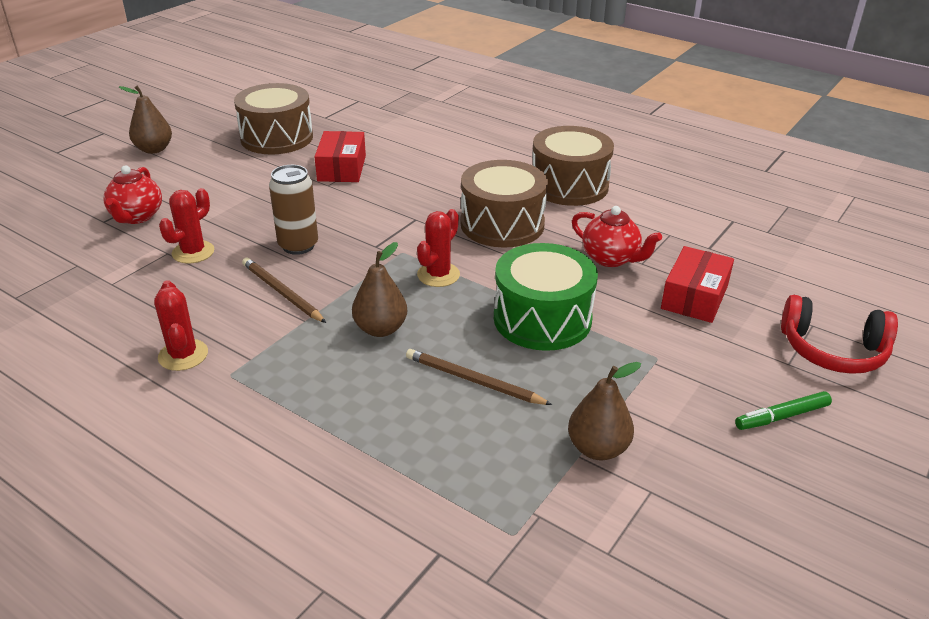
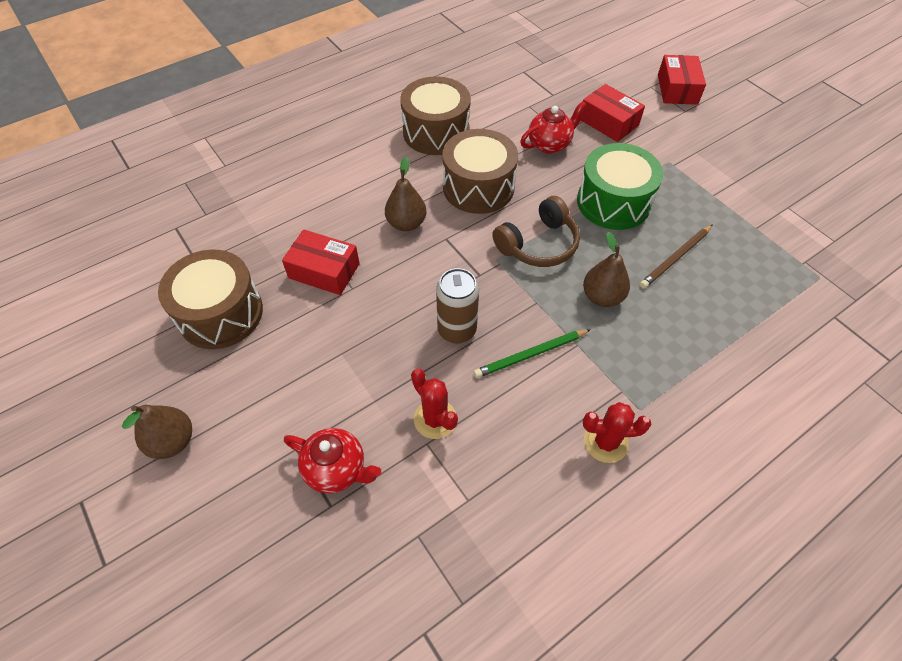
camera: 70 degrees left, 20 degrees up
brown pencil [242,258,326,323] -> green pencil [474,329,591,378]
red cactus [417,209,460,287] -> brown headphones [492,196,580,267]
brown pear [568,362,641,460] -> brown pear moved to [385,157,426,231]
green marker [735,391,832,430] -> none
red headphones [781,295,898,374] -> red box [658,55,706,105]

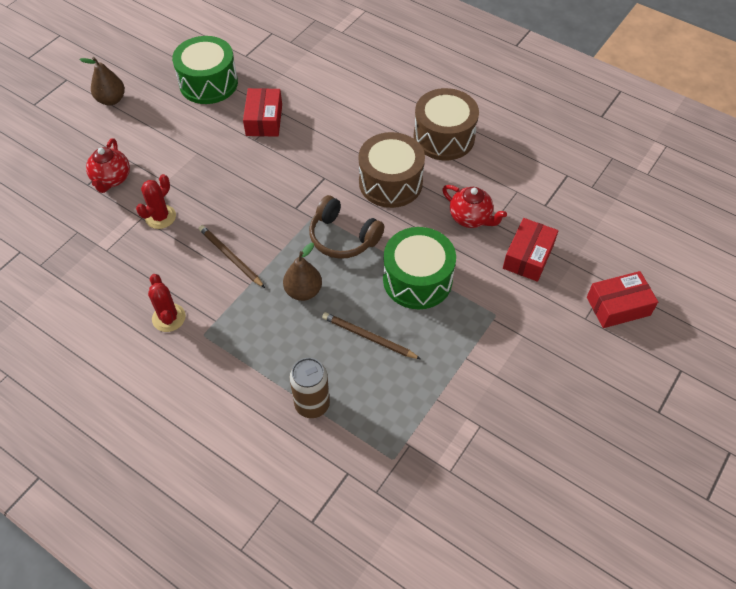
camera: 70 degrees right, 0 degrees up
brown drum [158,250,263,349] -> green drum [172,36,238,104]
brown pear [385,157,426,231] -> none
brown can [436,268,479,343] -> brown can moved to [290,358,330,418]
green pencil [474,329,591,378] -> brown pencil [199,225,265,288]

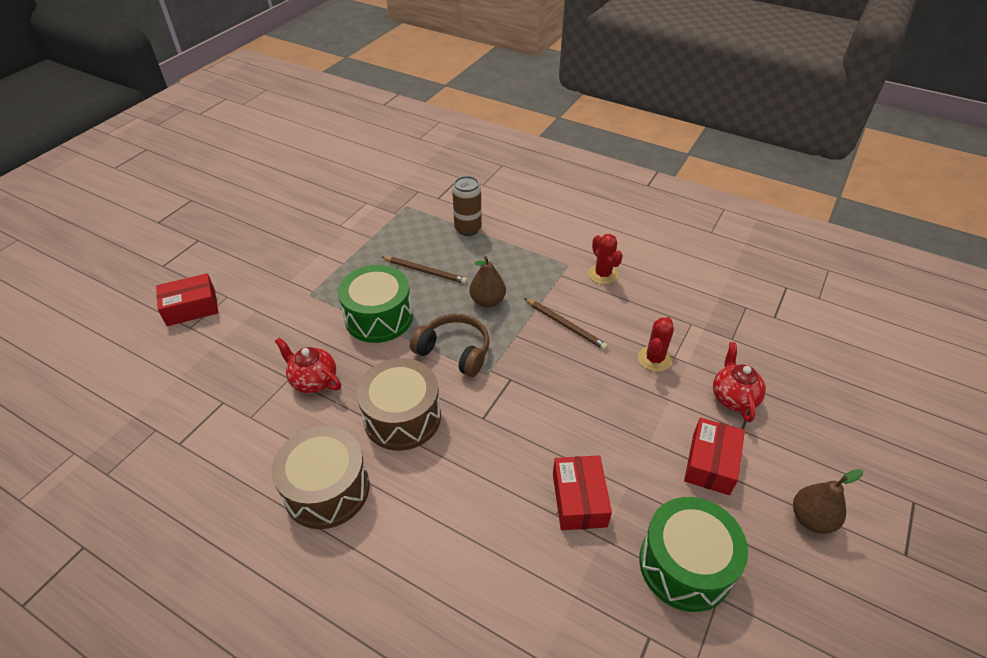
camera: 175 degrees right, 10 degrees down
red box [503,218,559,282] -> red box moved to [684,417,745,495]

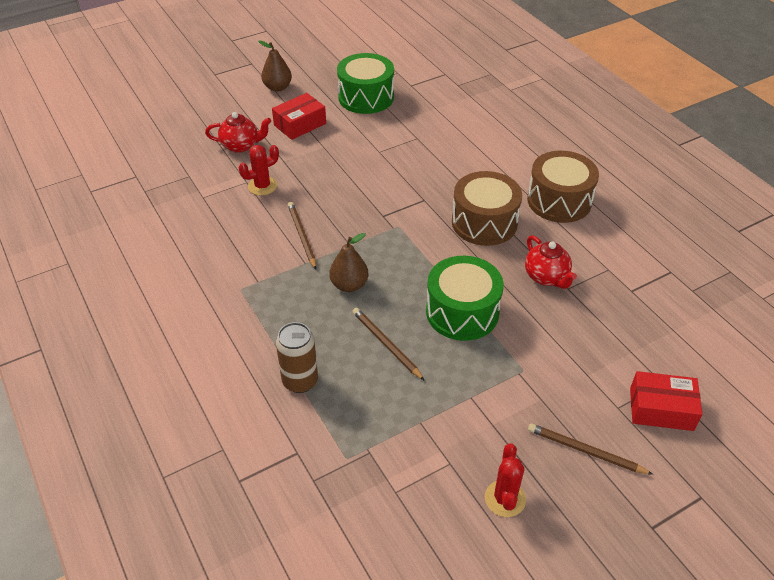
camera: 150 degrees left, 0 degrees up
brown headphones [410,314,490,377] -> none
red box [553,455,612,530] -> none
red cactus [588,234,623,284] -> red cactus moved to [485,443,526,517]
red teapot [713,342,766,422] -> red teapot turned 120 degrees counterclockwise [205,112,271,153]
none -> brown pencil [528,423,653,475]

